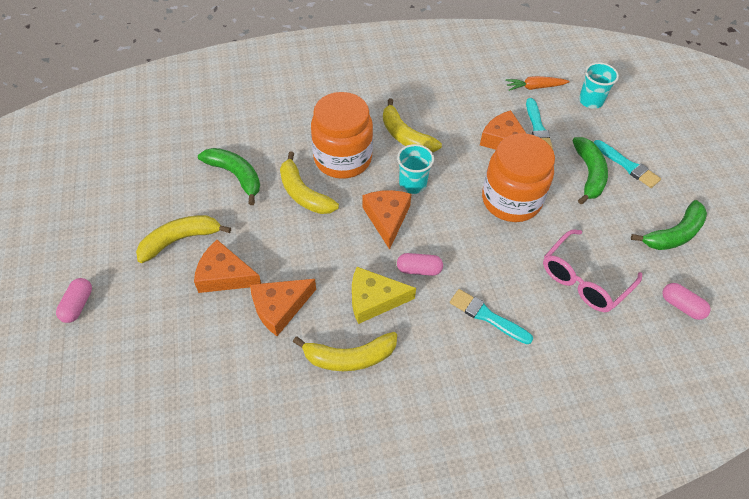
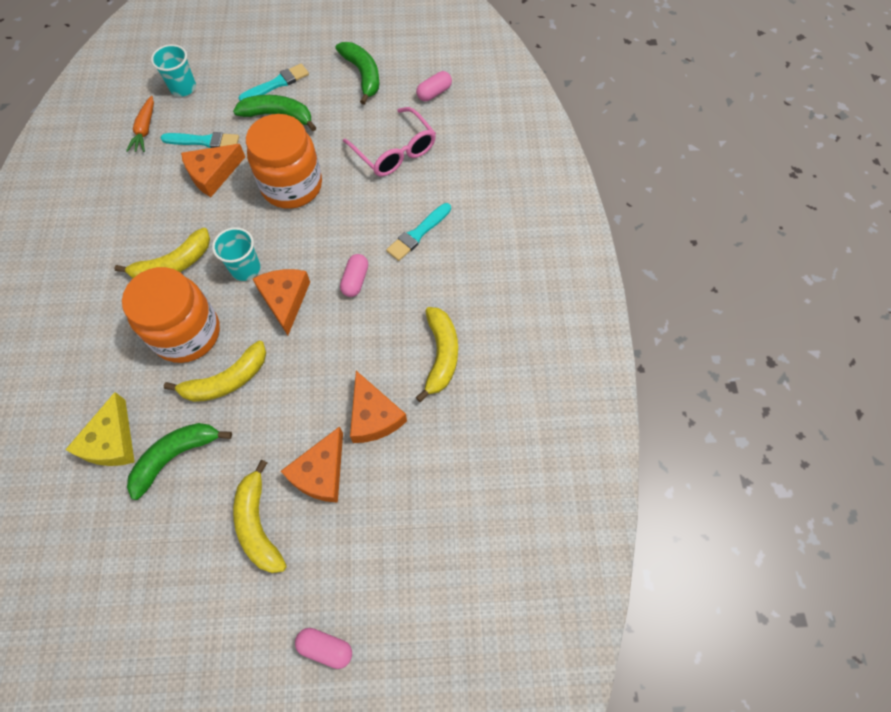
camera: 80 degrees left, 10 degrees up
yellow cheese [352,267,416,324] -> yellow cheese moved to [65,392,135,466]
orange cheese [362,190,411,250] -> orange cheese turned 75 degrees clockwise [253,269,310,335]

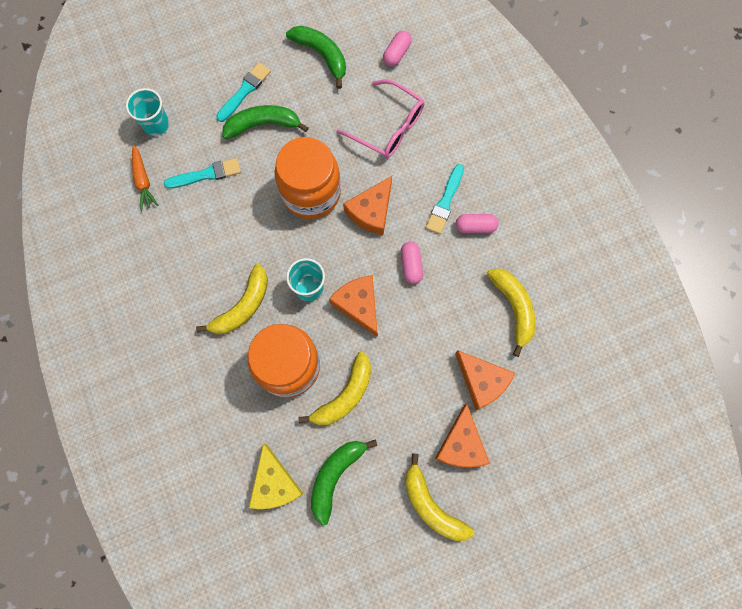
camera: 20 degrees left, 10 degrees up
orange cheese [181,144,245,197] -> orange cheese moved to [343,176,392,235]
pink capsule [295,628,352,669] -> pink capsule moved to [456,214,499,233]

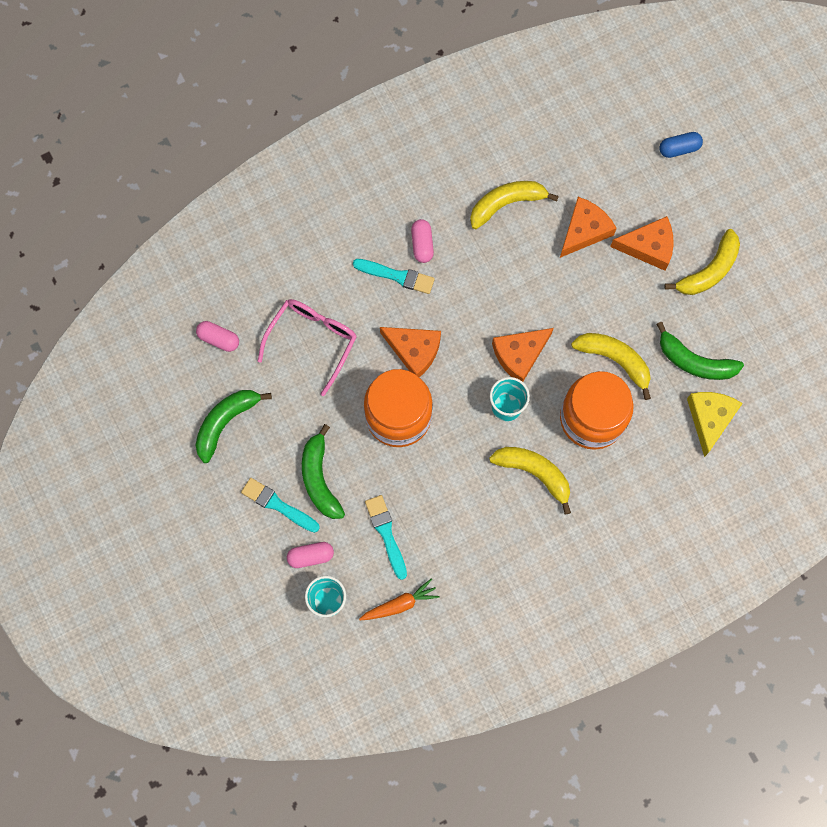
camera: 95 degrees left, 0 degrees up
yellow cheese [249,443,303,509] -> yellow cheese turned 60 degrees counterclockwise [687,392,743,457]
pink capsule [401,242,423,284] -> pink capsule moved to [287,542,334,568]
none -> blue capsule [659,132,703,158]

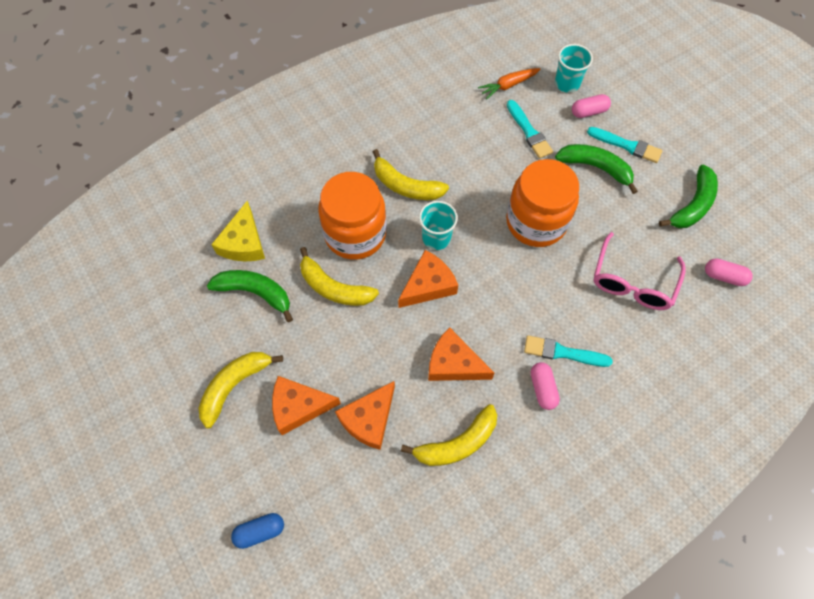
camera: 175 degrees right, 10 degrees down
green banana [302,424,345,519] -> green banana turned 45 degrees counterclockwise [555,144,638,194]
orange cheese [380,327,441,377] -> orange cheese moved to [428,327,494,381]

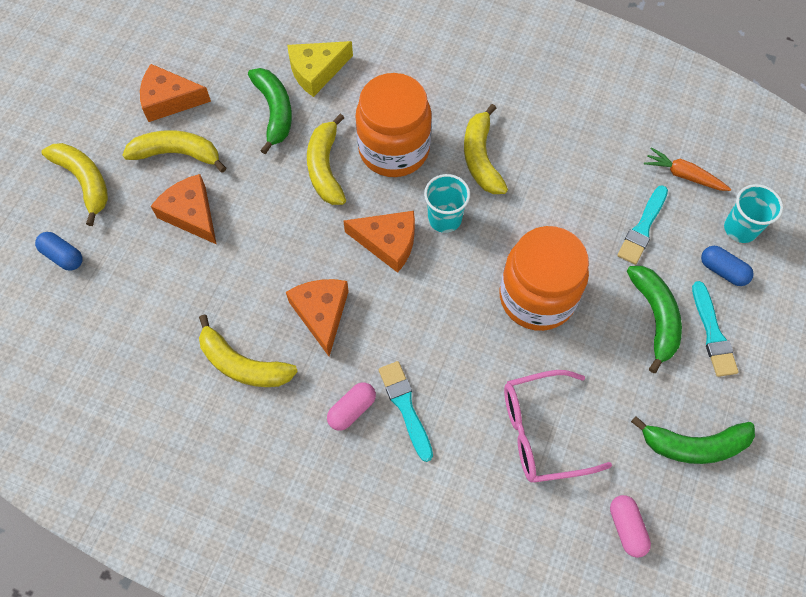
camera: 55 degrees right, 0 degrees up
orange cheese [335,381,395,450] -> orange cheese moved to [140,64,211,122]
pink capsule [572,94,611,118] -> blue capsule [701,246,754,286]
none -> yellow banana [41,143,108,226]

